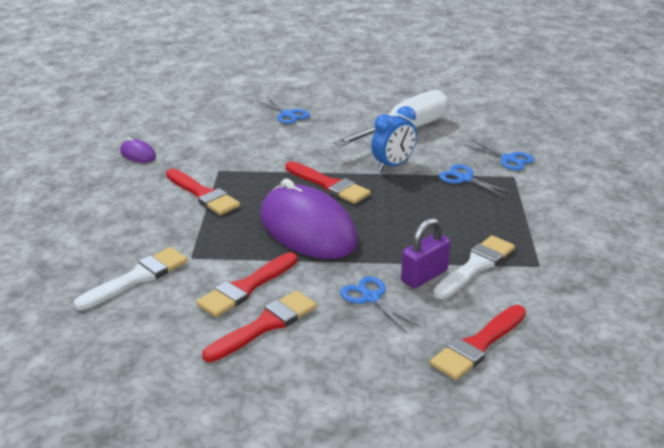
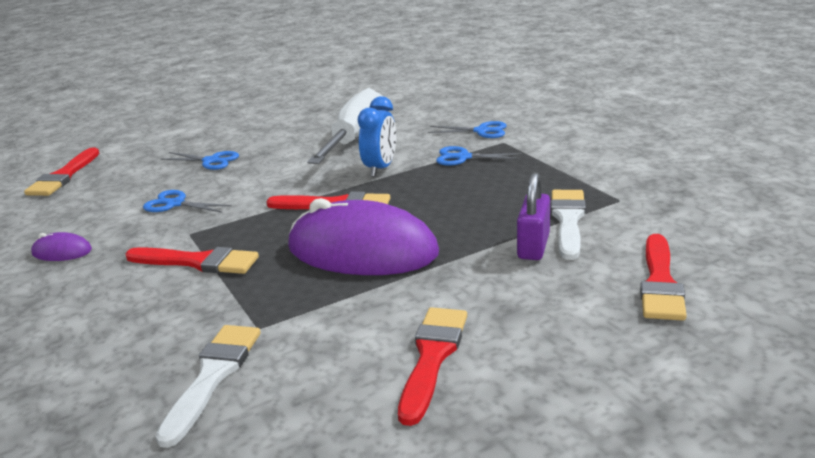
camera: 30 degrees left, 5 degrees down
red brush [196,252,298,317] -> red brush moved to [24,147,99,196]
blue scissors [340,276,420,333] -> blue scissors moved to [143,190,232,213]

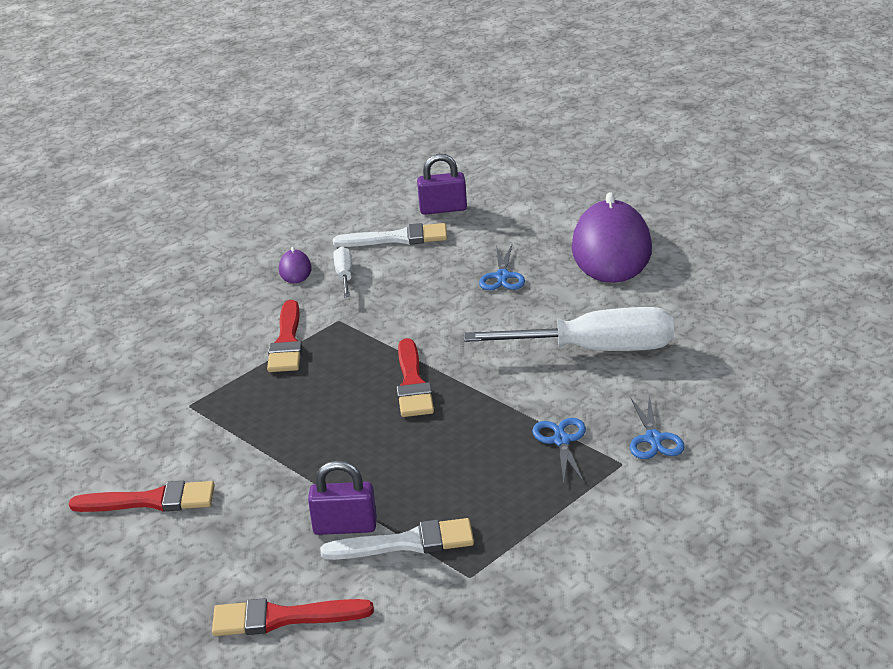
camera: 75 degrees right, 5 degrees up
red brush [24,147,99,196] -> purple padlock [417,154,467,215]
blue scissors [143,190,232,213] -> none
white brush [155,325,261,448] -> white brush moved to [333,223,447,247]
purple mouse [288,198,439,275] -> purple mouse moved to [572,192,652,283]
blue clock [358,96,396,177] -> none
none -> white screwdriver [334,247,352,297]

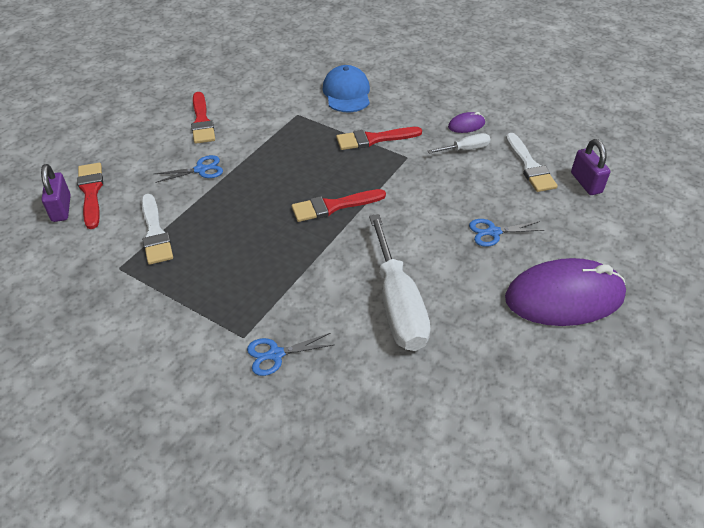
camera: 75 degrees right, 15 degrees up
purple padlock [308,461,377,535] -> purple padlock moved to [41,164,71,222]
blue scissors [532,418,586,482] -> blue scissors moved to [154,155,223,183]
none -> blue cap [323,65,370,112]

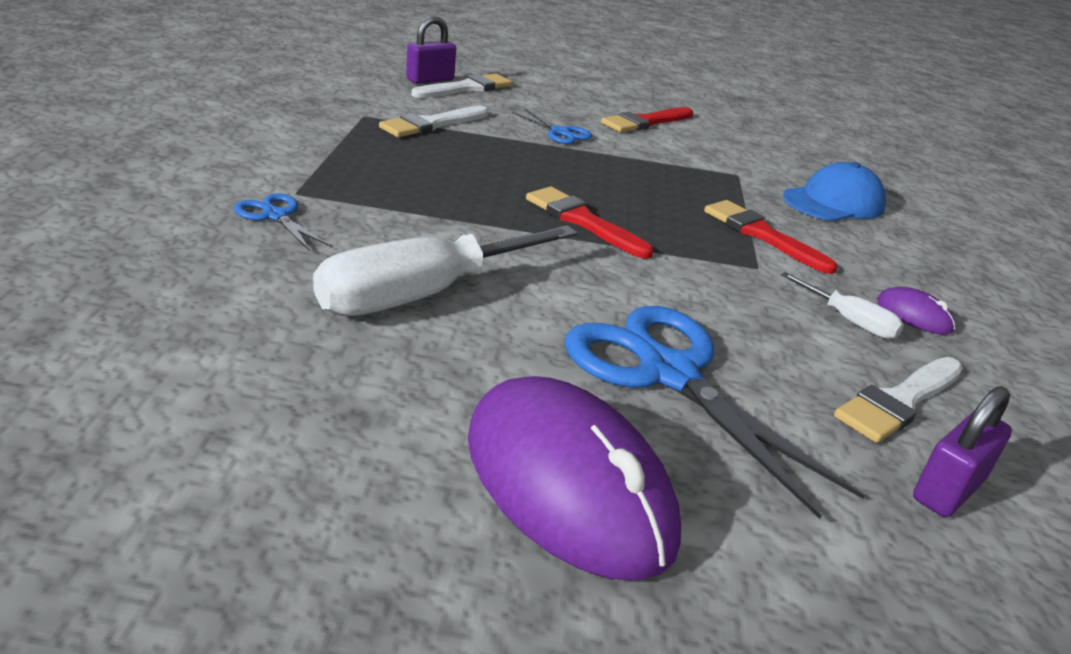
camera: 60 degrees right, 15 degrees down
red brush [77,163,103,229] -> white brush [412,73,512,98]
blue scissors [469,219,545,247] -> blue scissors [565,306,865,519], size x2.11

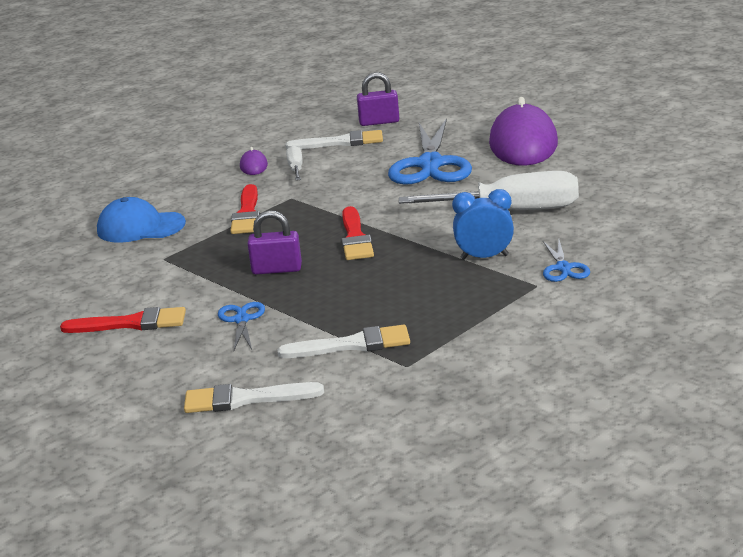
camera: 135 degrees left, 5 degrees down
purple padlock [406,16,456,84] -> purple padlock moved to [247,210,302,274]
none -> blue clock [452,189,514,260]

